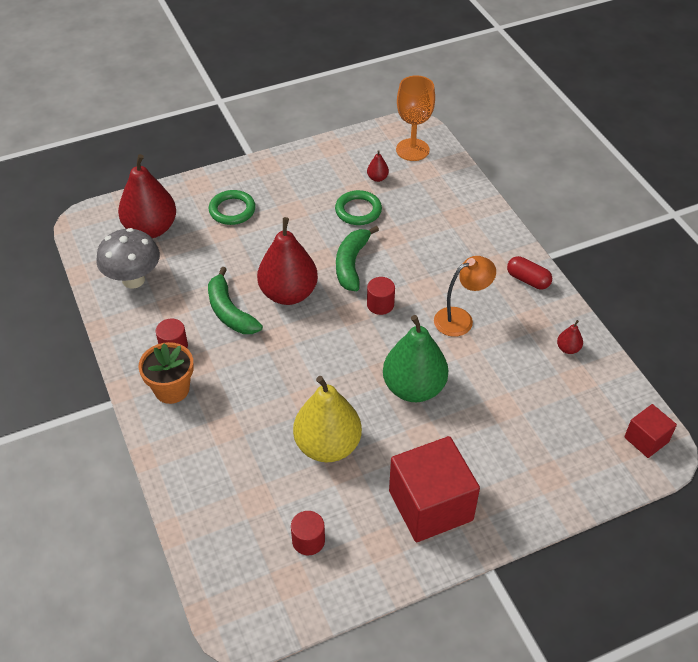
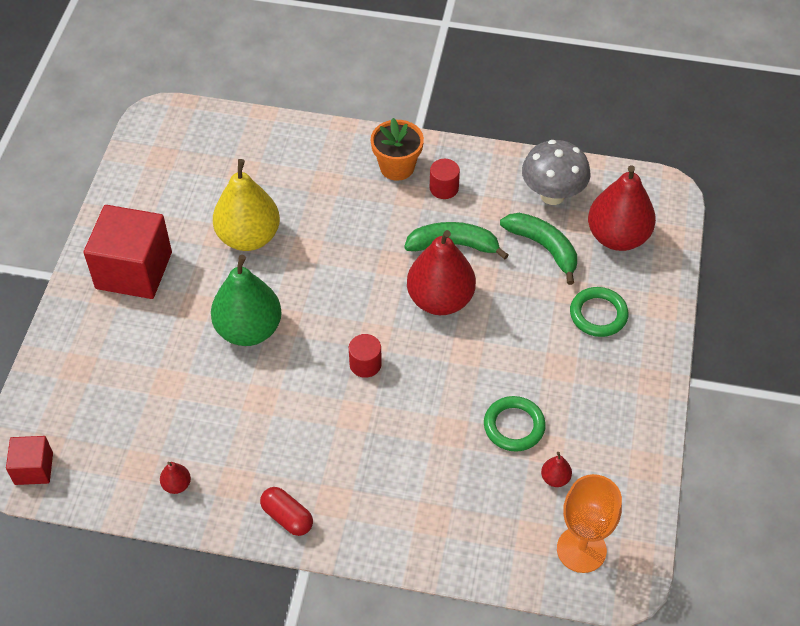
camera: 125 degrees right, 5 degrees up
red cylinder [291,511,325,556] -> none
green banana [336,226,379,291] -> green banana moved to [500,213,577,285]
orange lamp [434,256,496,337] -> none
red capsule [507,256,552,290] -> red capsule turned 60 degrees clockwise [260,487,313,536]

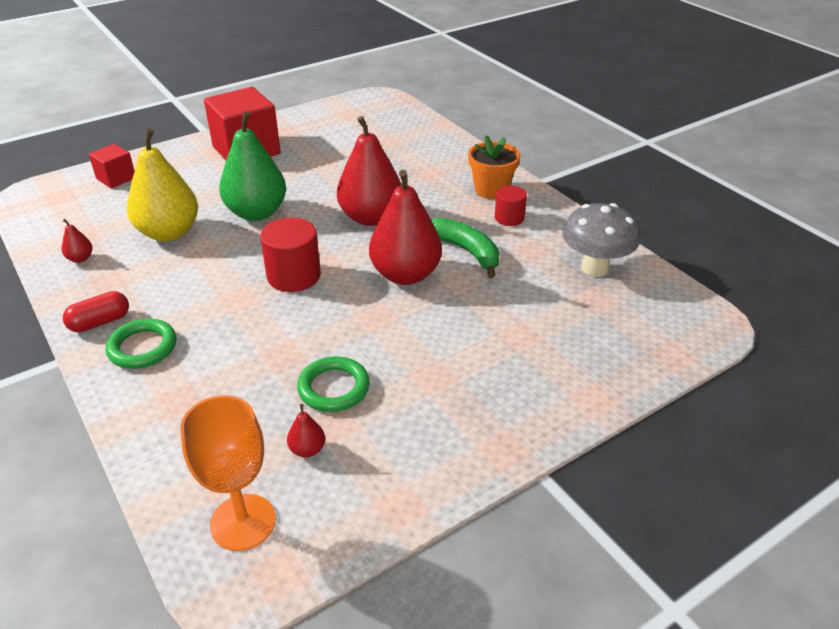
camera: 45 degrees right, 15 degrees down
red cube [6,436,53,485] -> red cube moved to [89,144,135,188]
yellow pear [213,159,280,251] -> yellow pear moved to [127,129,198,241]
red capsule [260,487,313,536] -> red capsule turned 60 degrees clockwise [63,291,129,332]
red cylinder [349,334,382,378] -> red cylinder [260,218,321,292], size x1.64
green banana [500,213,577,285] -> none
green ring [570,287,628,337] -> green ring moved to [106,318,176,369]
red pear [588,165,656,251] -> red pear moved to [337,116,402,226]

